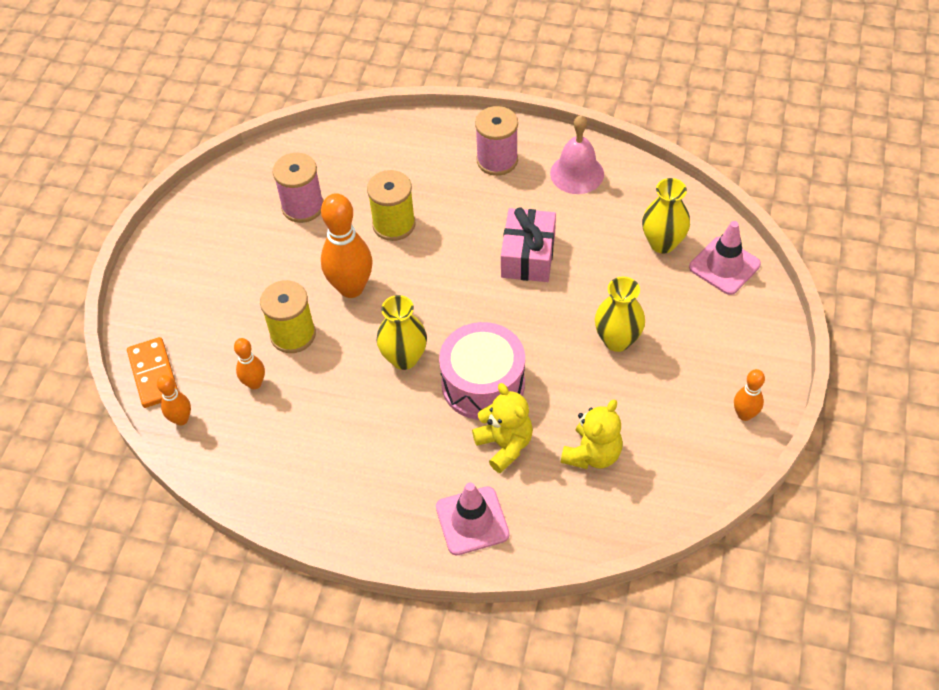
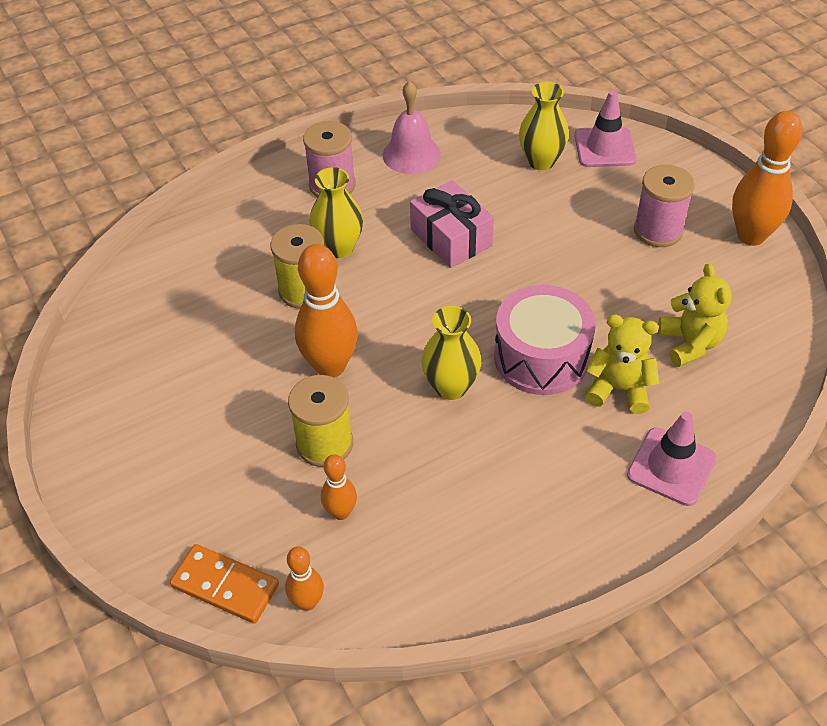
camera: 45 degrees left, 5 degrees down
pink spool [273,153,323,223] -> pink spool moved to [634,165,695,247]
yellow vase [595,276,645,352] -> yellow vase moved to [310,167,363,258]
orange bowling pin [734,369,765,421] -> orange bowling pin [732,111,803,246], size x1.90

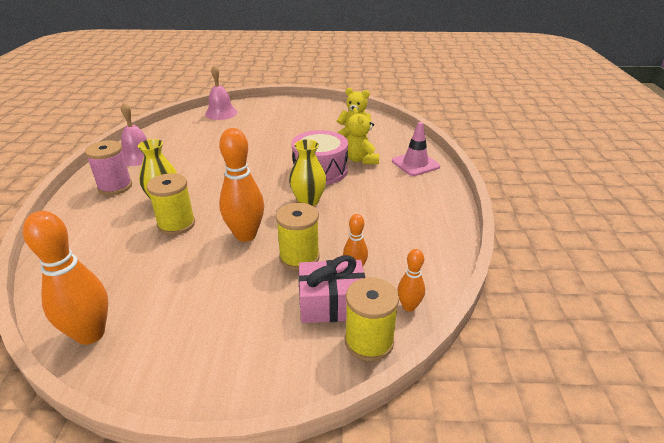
camera: 60 degrees left, 15 degrees down
orange domino [170,544,279,624] -> yellow spool [345,278,399,361]
pink gift [410,180,494,268] -> pink gift moved to [298,255,365,323]
yellow vase [519,82,569,170] -> none
pink traffic cone [575,90,637,167] -> pink bell [205,65,237,120]
yellow teddy bear [585,314,659,414] -> yellow teddy bear turned 60 degrees counterclockwise [346,108,379,164]
pink spool [634,165,695,247] -> none
orange bowling pin [732,111,803,246] -> orange bowling pin moved to [23,211,108,345]

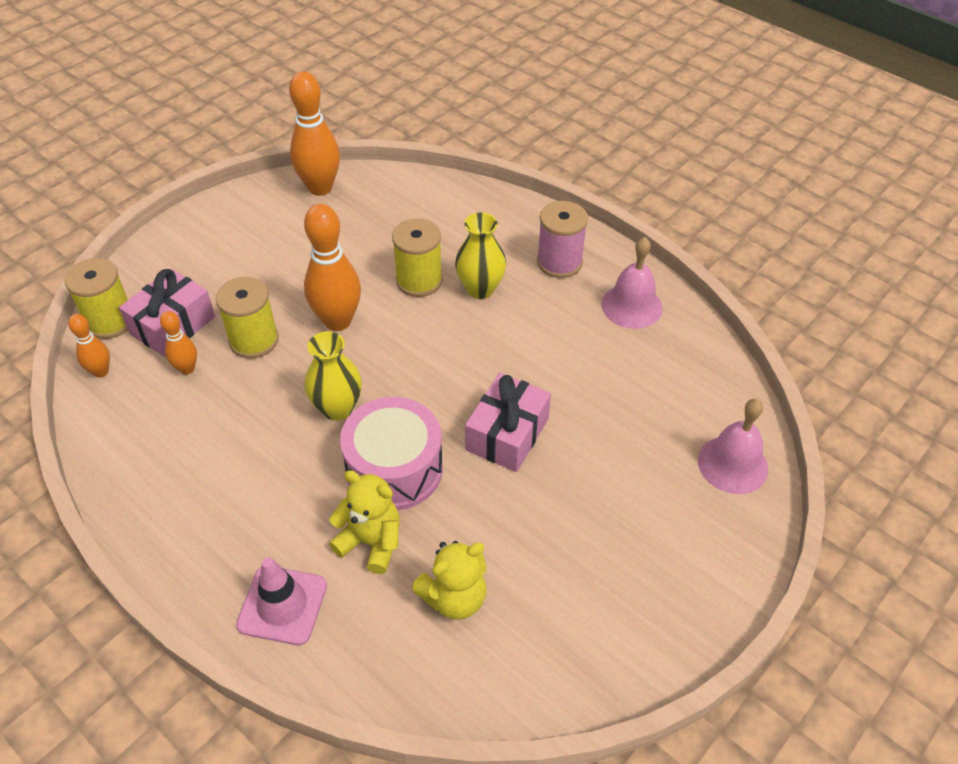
camera: 130 degrees right, 15 degrees up
none -> pink gift [465,373,551,472]

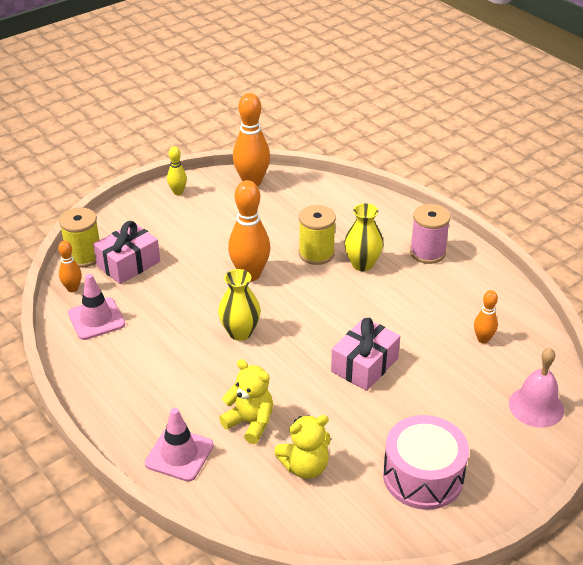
camera: 10 degrees right, 10 degrees down
orange bowling pin [160,311,197,375] -> orange bowling pin moved to [474,290,498,343]
yellow spool [216,277,279,358] -> none
pink drum [340,397,443,510] -> pink drum moved to [383,415,469,510]
pink bell [601,237,663,329] -> none
none -> pink traffic cone [68,274,125,340]
none -> yellow bowling pin [167,146,187,195]

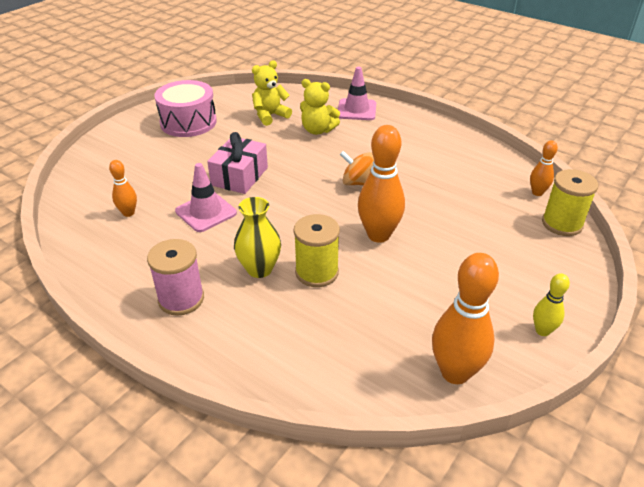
camera: 165 degrees right, 0 degrees up
pink traffic cone [68,274,125,340] -> pink traffic cone moved to [175,163,237,232]
pink gift [93,221,160,284] -> none
yellow vase [218,269,261,341] -> orange spinning top [340,151,374,185]
pink bell [509,348,564,428] -> none

